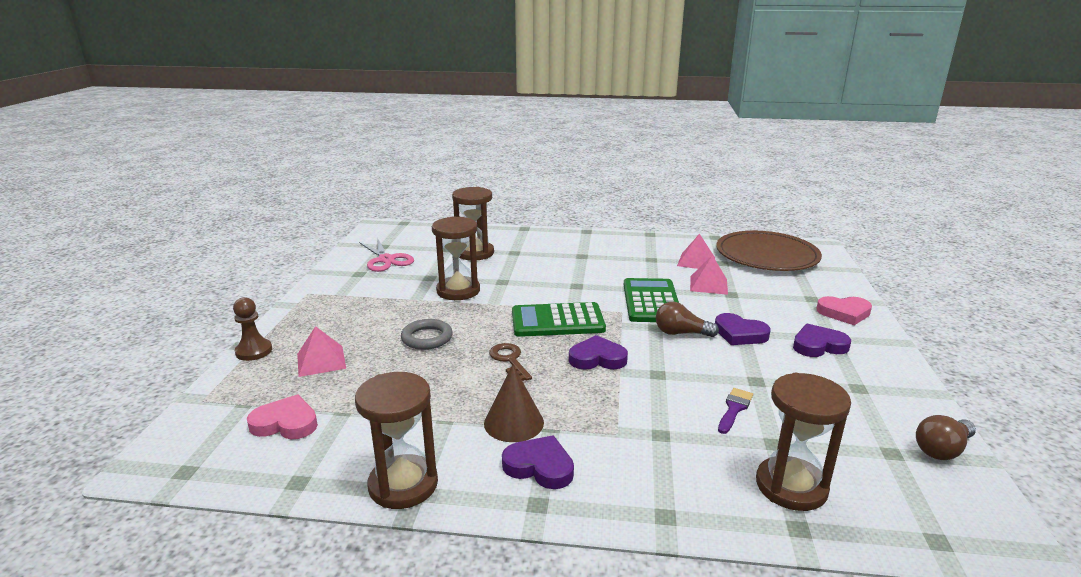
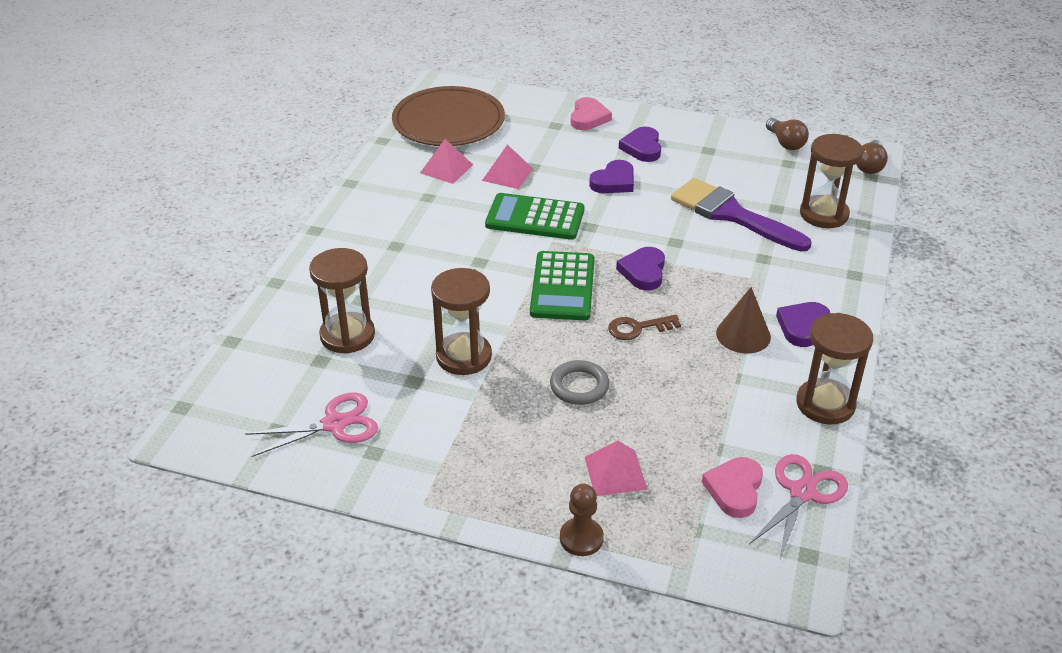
camera: 80 degrees left, 15 degrees up
brown light bulb [656,302,719,337] -> brown light bulb moved to [856,140,888,174]
purple brush [718,388,753,434] -> purple brush [671,178,812,252], size x2.40
none -> pink scissors [749,454,848,559]

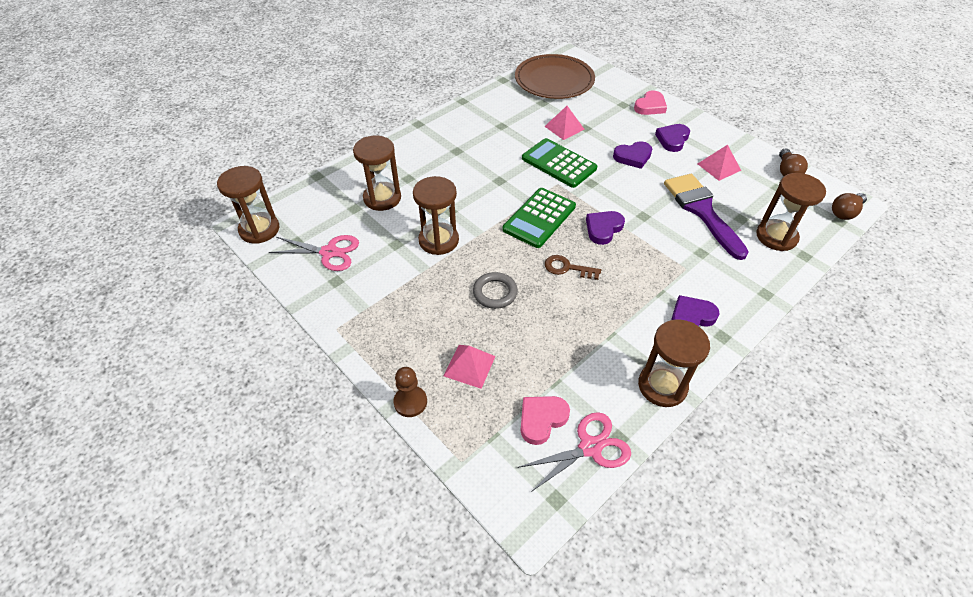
camera: 30 degrees right, 10 degrees up
pink pyramid [420,139,473,184] -> pink pyramid moved to [698,145,741,181]
brown cone [716,287,771,353] -> none
none -> brown hourglass [217,166,280,244]

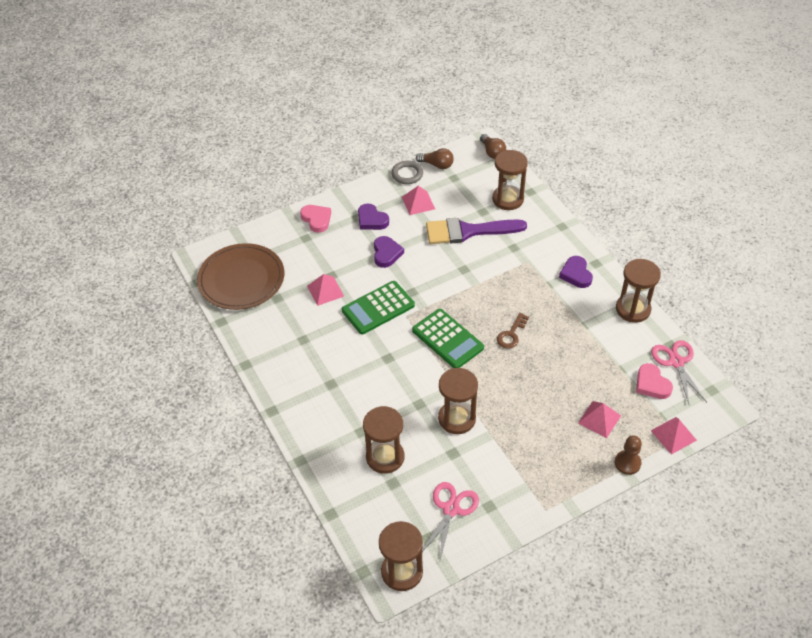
camera: 75 degrees left, 0 degrees up
grey ring [473,272,518,309] -> grey ring moved to [391,161,423,184]
purple heart [586,211,625,245] -> none
none -> pink pyramid [651,417,697,455]

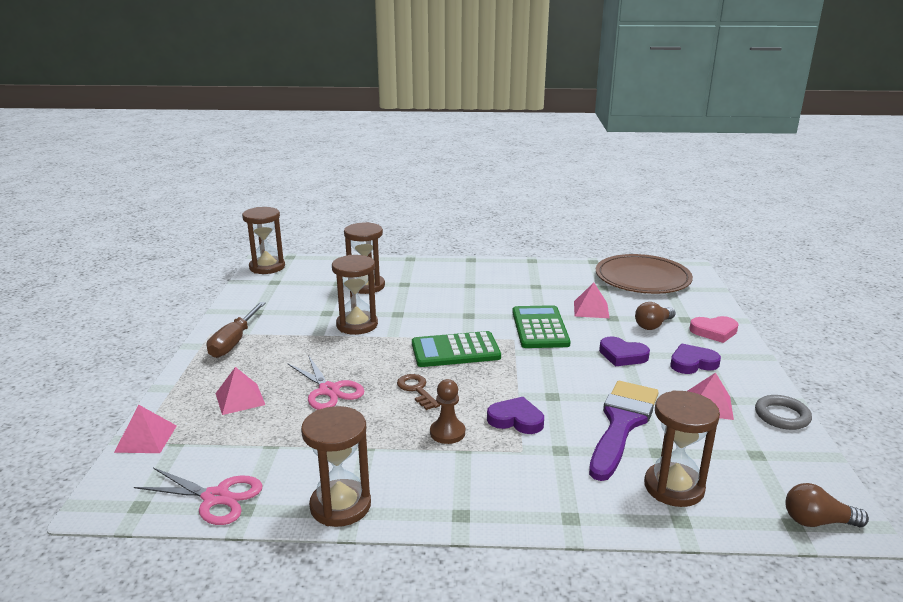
camera: 120 degrees right, 25 degrees down
brown light bulb [416,148,454,169] -> brown light bulb moved to [635,302,676,330]
pink scissors [422,482,479,559] -> pink scissors moved to [287,355,364,410]
purple heart [559,256,593,288] -> purple heart moved to [487,397,544,434]
brown pawn [615,435,642,475] -> brown pawn moved to [430,379,465,444]
pink heart [636,363,673,399] -> none
none -> brown screwdriver [207,302,266,358]

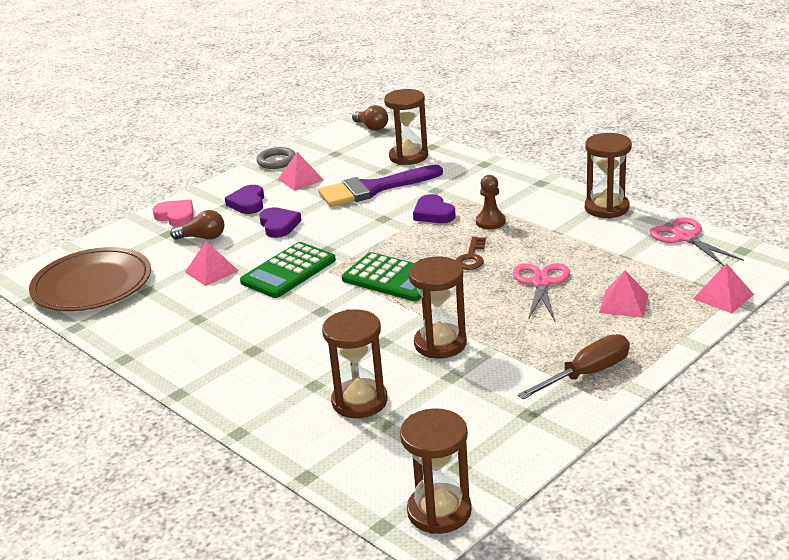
camera: 135 degrees left, 5 degrees up
purple heart [670,344,721,374] -> purple heart turned 60 degrees clockwise [225,185,264,214]

